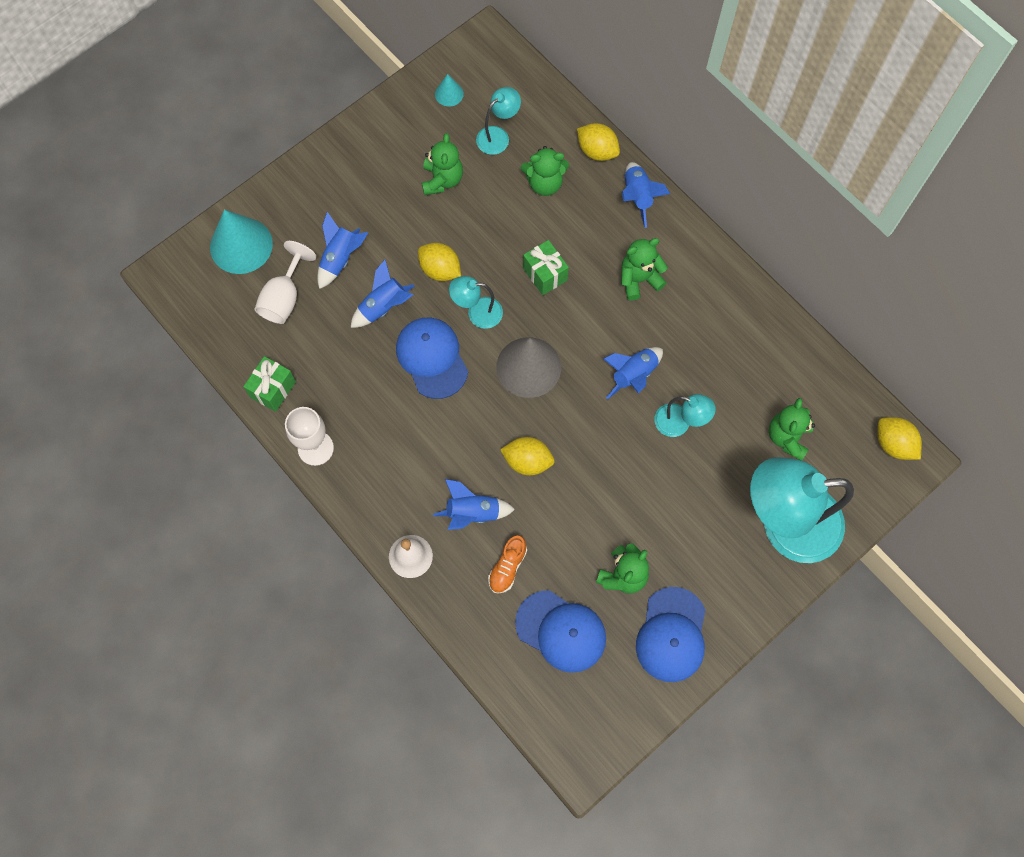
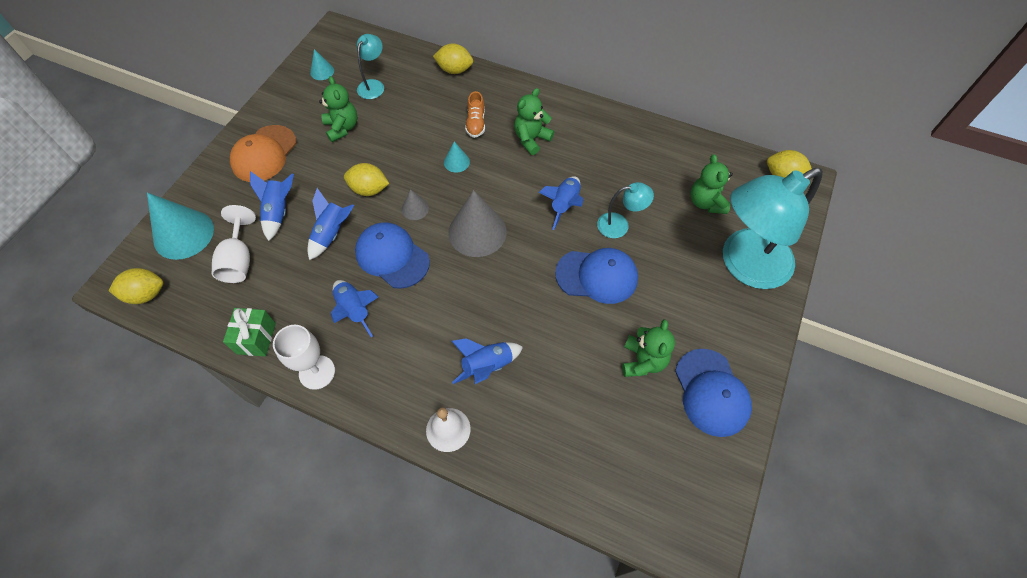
camera: 25 degrees left, 10 degrees down
turquoise lamp [449,276,503,329] -> grey cone [402,189,429,220]
orange shoe [488,535,527,594] -> orange shoe moved to [465,91,485,138]
yellow lemon [500,437,554,475] -> yellow lemon moved to [109,268,163,304]
blue cap [515,590,606,673] -> blue cap moved to [555,248,638,304]
green teddy bear [521,146,569,196] -> none
green gift [523,240,569,295] -> turquoise cone [444,141,470,173]
blue rocket [622,162,670,228] -> blue rocket moved to [331,280,379,337]
none -> orange cap [230,125,296,182]

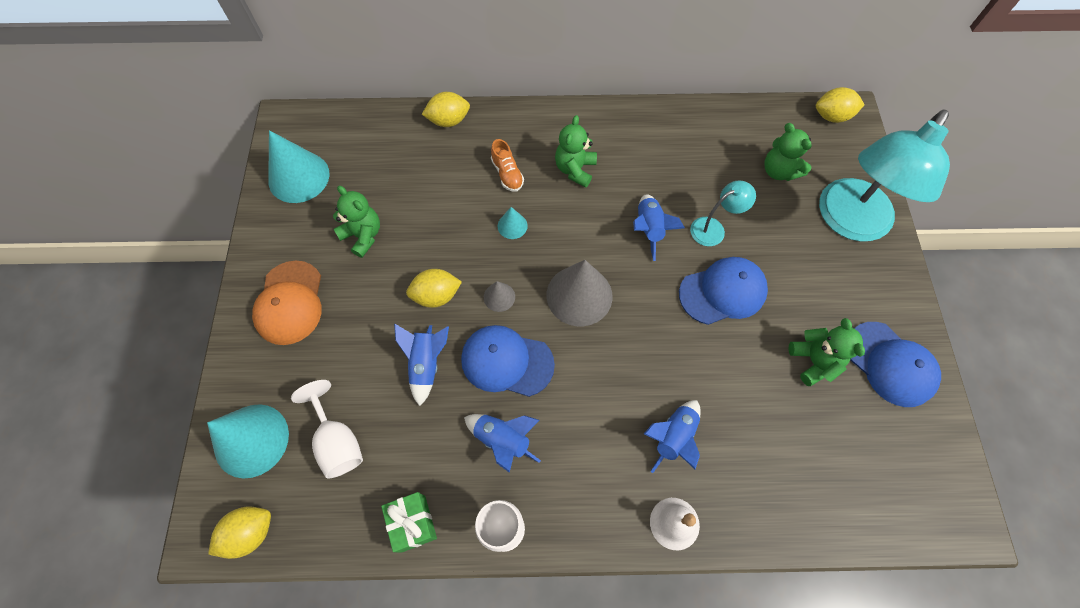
camera: 25 degrees left, 5 degrees up
blue rocket [250,171,294,241] -> none
turquoise cone [310,49,334,80] -> turquoise cone [268,130,330,203], size x2.09
turquoise lamp [357,34,384,99] -> none

